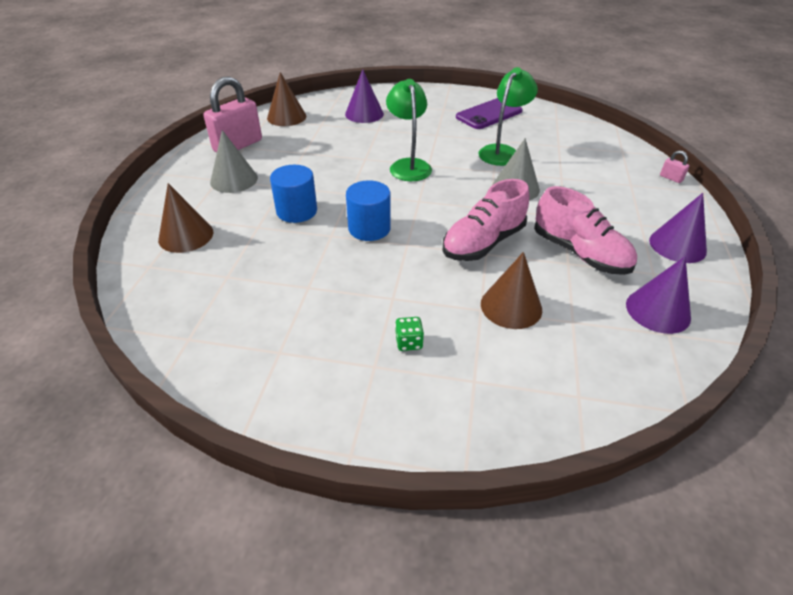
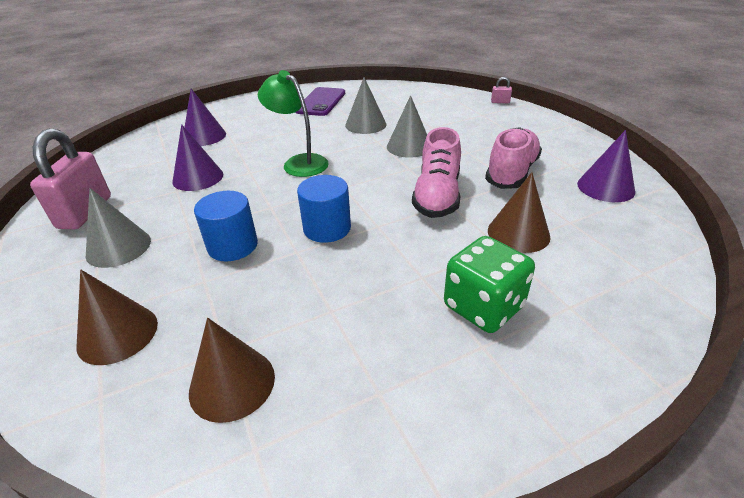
camera: 35 degrees left, 5 degrees down
brown cone [267,72,306,126] -> brown cone moved to [189,318,275,423]
green dice [395,317,424,351] -> green dice [444,236,535,333], size x2.23
green lamp [478,67,538,166] -> grey cone [345,77,387,134]
pink shoe [534,186,637,275] -> pink shoe turned 75 degrees counterclockwise [485,127,542,189]
purple cone [649,193,707,263] -> purple cone moved to [172,124,223,191]

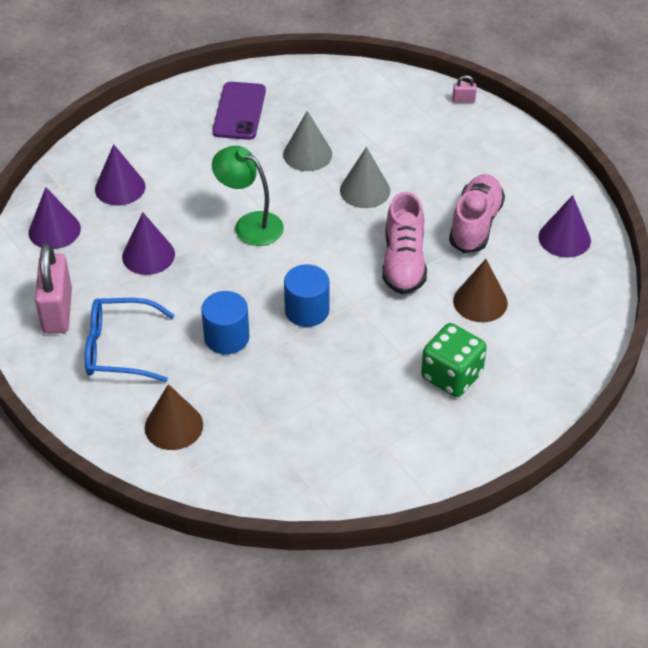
camera: 10 degrees left, 10 degrees up
grey cone [86,188,151,268] -> blue glasses [85,298,175,382]
brown cone [189,318,275,423] -> none
none -> purple cone [29,187,81,249]

